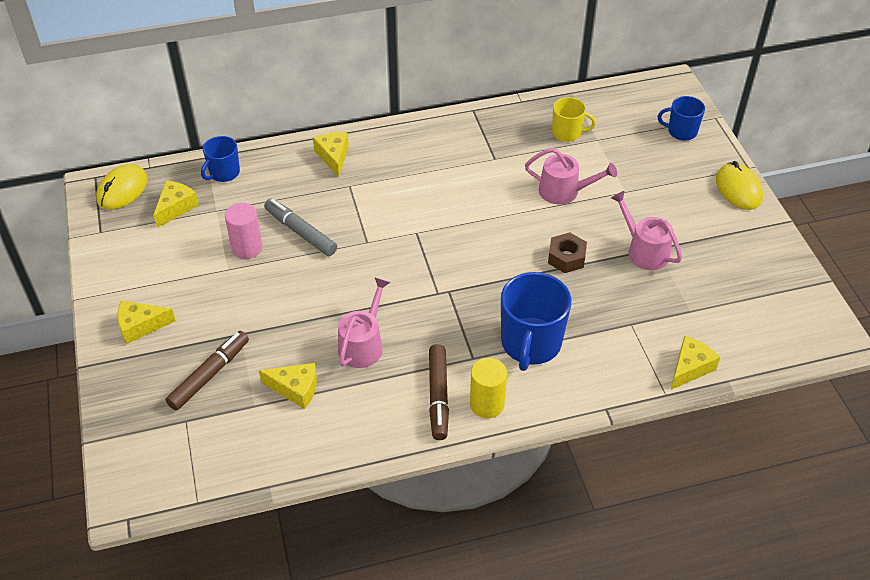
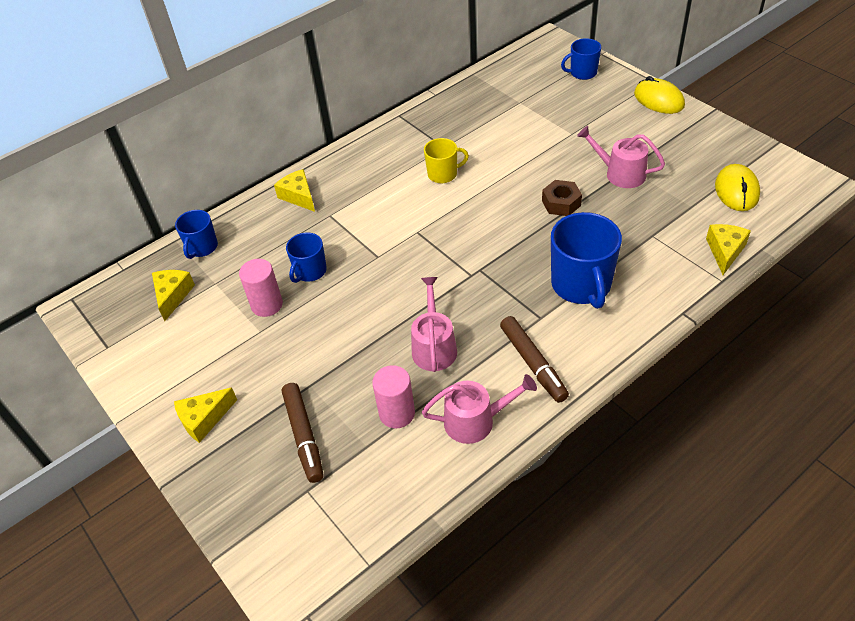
camera: 20 degrees left, 0 degrees up
yellow mouse [96,164,148,210] -> yellow mouse moved to [715,164,760,211]
brown marker [165,331,249,411] -> brown marker turned 150 degrees clockwise [282,383,324,483]
yellow cheese [259,363,317,409] -> pink cylinder [372,365,415,428]
grey marker [264,199,337,256] -> blue mug [286,232,327,283]
yellow cylinder [470,358,507,418] -> none
pink watering can [525,148,617,205] -> pink watering can moved to [422,374,537,444]
yellow mug [552,97,596,142] -> yellow mug moved to [424,138,469,183]

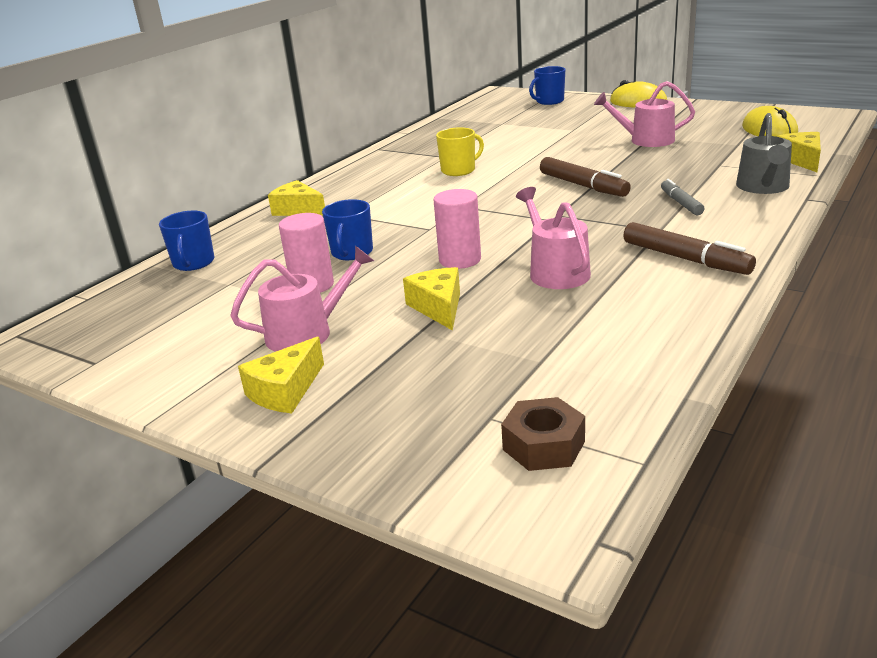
camera: 20 degrees left, 20 degrees down
yellow cheese [152,270,195,321] -> yellow cheese moved to [403,267,460,331]
brown marker [282,383,324,483] -> brown marker moved to [540,157,631,197]
pink cylinder [372,365,415,428] -> pink cylinder moved to [434,189,481,269]
pink watering can [422,374,537,444] -> pink watering can moved to [230,246,374,352]
brown nut [542,180,582,216] -> brown nut moved to [501,397,585,471]
blue mug [551,212,622,309] -> grey marker [661,179,704,215]
none -> grey watering can [736,113,792,194]

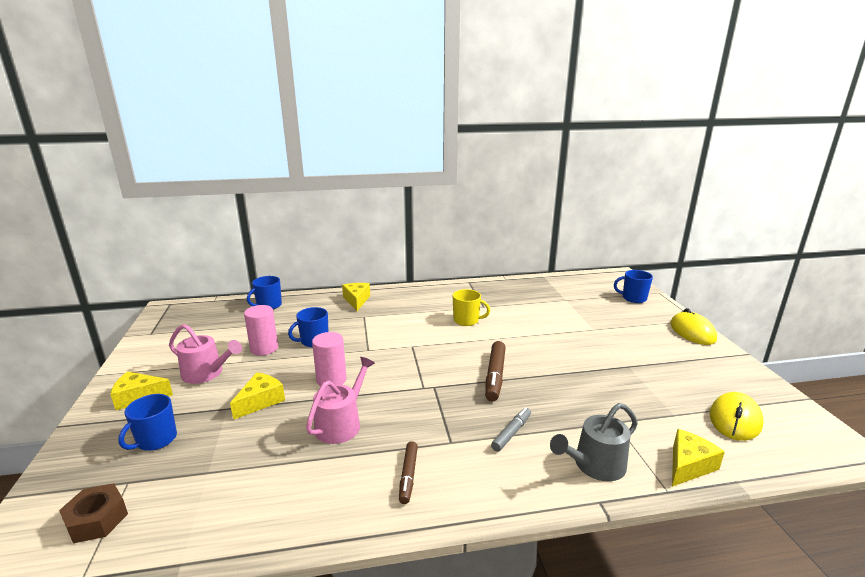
camera: 45 degrees right, 5 degrees down
pink watering can [594,81,695,147] -> none
brown marker [623,222,756,275] -> brown marker [399,441,418,504], size x0.63
none -> blue mug [118,394,177,451]

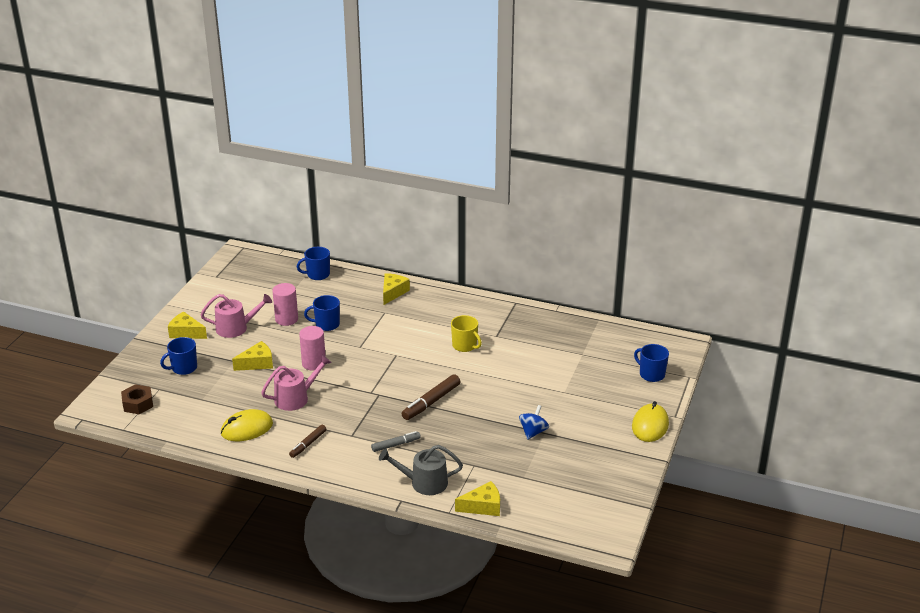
camera: 30 degrees right, 10 degrees up
pink watering can [169,324,242,384] -> pink watering can turned 60 degrees counterclockwise [200,294,272,338]
yellow mouse [710,392,763,441] -> yellow mouse moved to [221,409,273,441]
none -> blue spinning top [519,405,549,440]

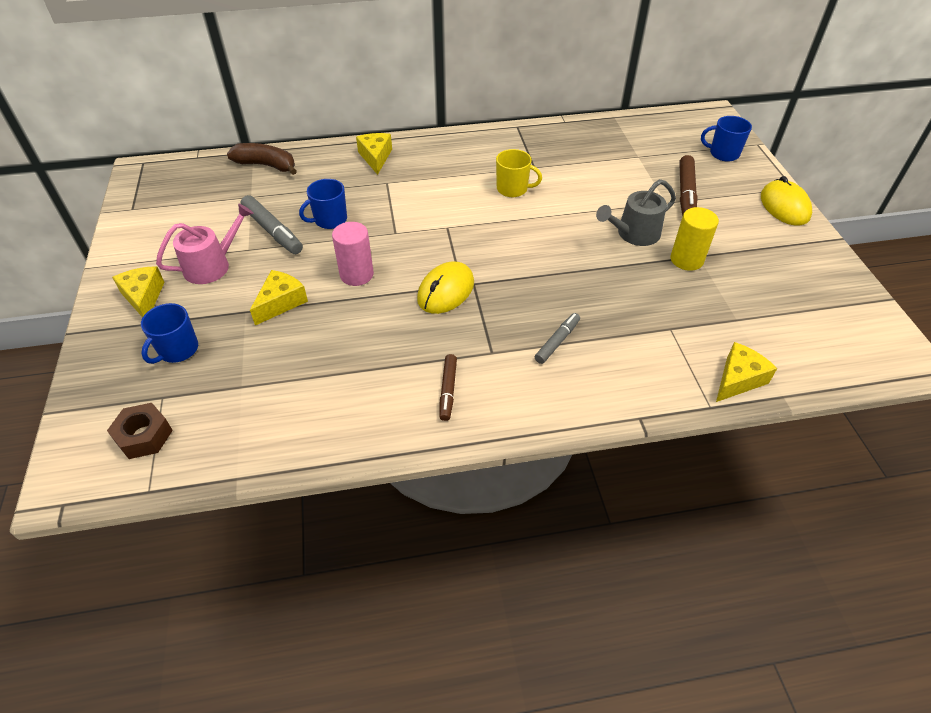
camera: 30 degrees left, 15 degrees up
yellow cheese [168,311,207,339] -> yellow cheese turned 75 degrees clockwise [112,266,165,318]
yellow mouse [221,409,273,441] -> yellow mouse moved to [417,262,474,314]
pink watering can [261,355,332,411] -> none
pink cylinder [272,283,298,326] -> grey marker [240,195,303,254]
blue mug [297,247,330,280] -> brown banana [227,143,297,175]
grey watering can [379,445,463,495] -> grey watering can moved to [596,179,676,246]
brown marker [402,374,460,420] -> brown marker moved to [679,155,698,216]
blue spinning top [519,405,549,440] -> yellow cylinder [671,207,719,271]

